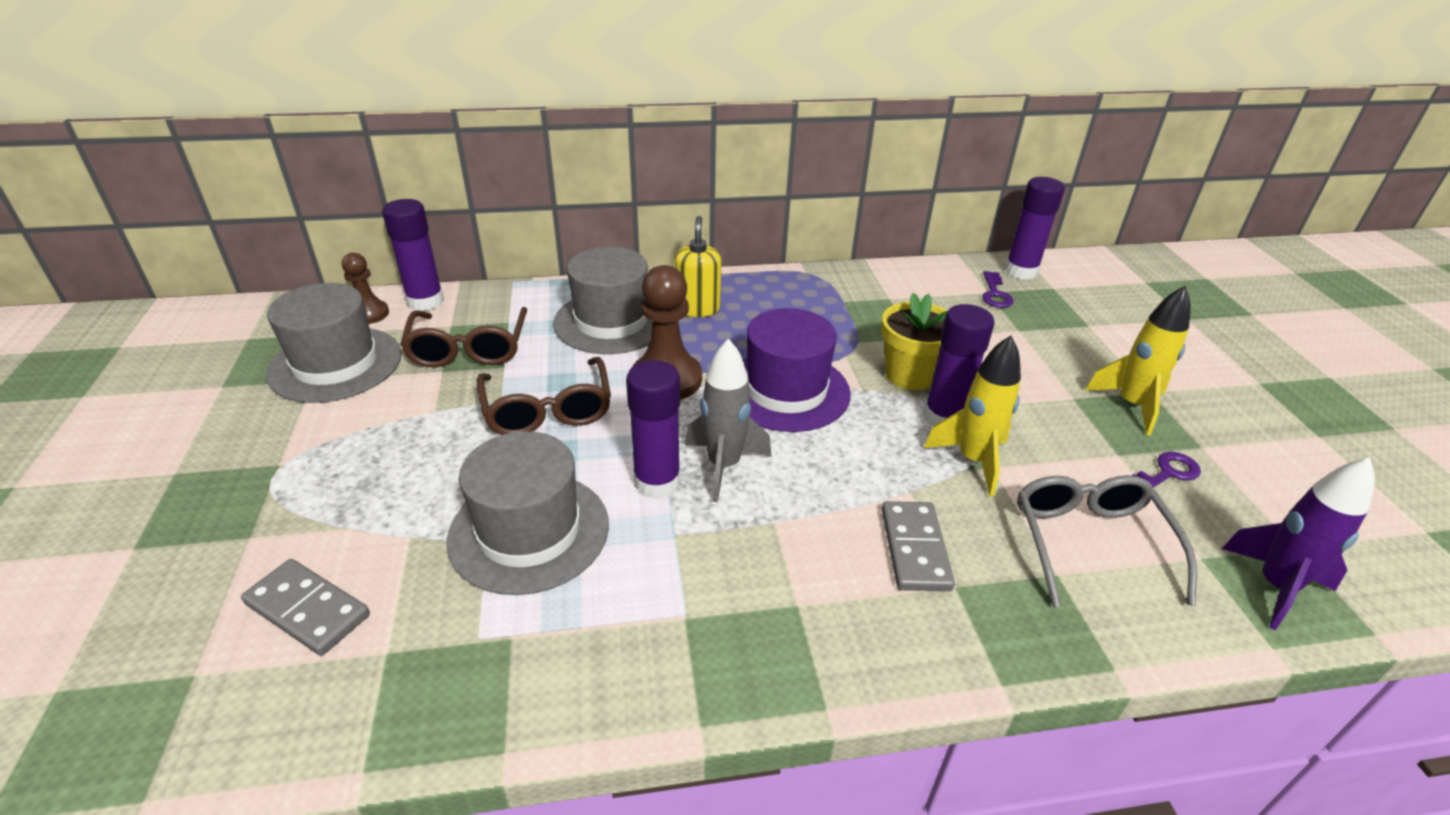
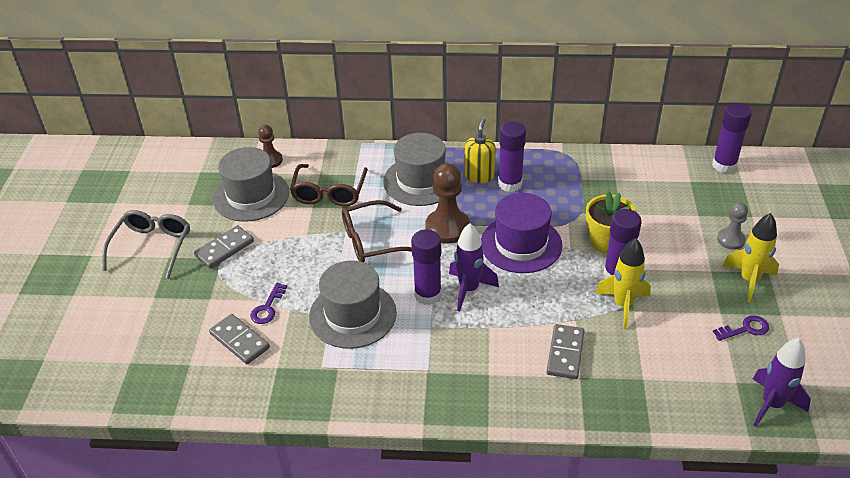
camera: 15 degrees right, 5 degrees up
purple glue stick [382,199,444,311] -> purple glue stick moved to [498,121,526,192]
brown glasses [476,357,611,435] -> brown glasses turned 75 degrees clockwise [342,200,412,263]
grey rocket [685,338,772,502] -> purple rocket [449,223,499,312]
purple key [982,271,1014,308] -> purple key moved to [250,283,287,324]
grey glasses [1017,475,1197,607] -> grey glasses moved to [102,210,190,279]
none -> grey domino [194,225,254,269]
none -> grey pawn [717,202,748,250]

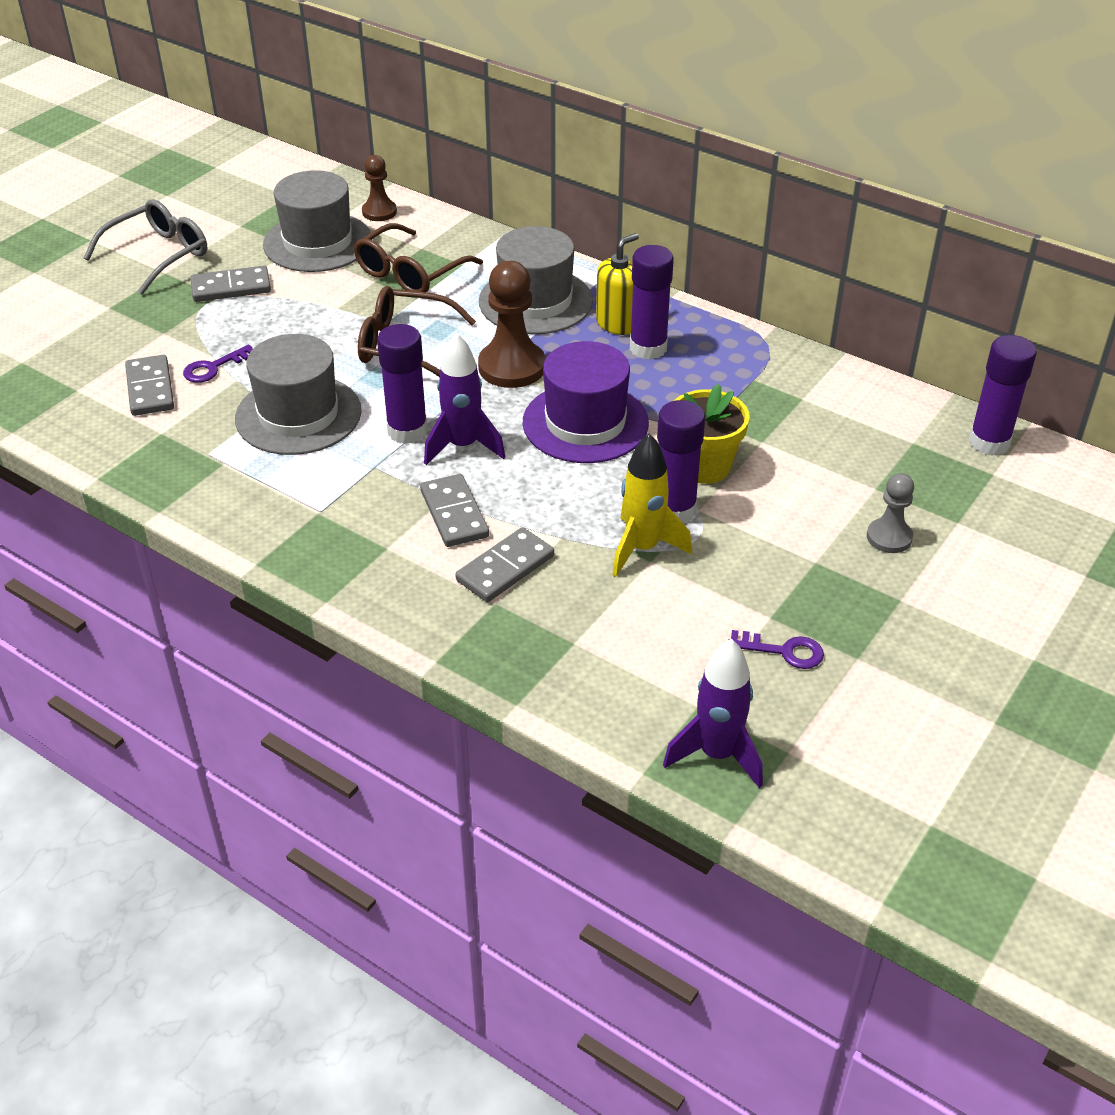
camera: 30 degrees right, 0 degrees up
yellow rocket [722,213,779,303] -> none
none -> grey domino [420,474,489,547]

